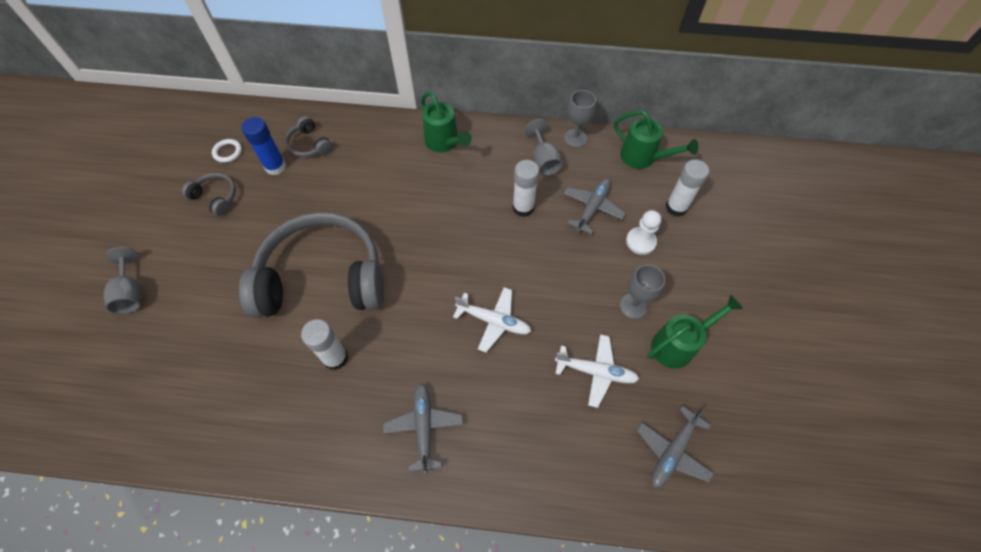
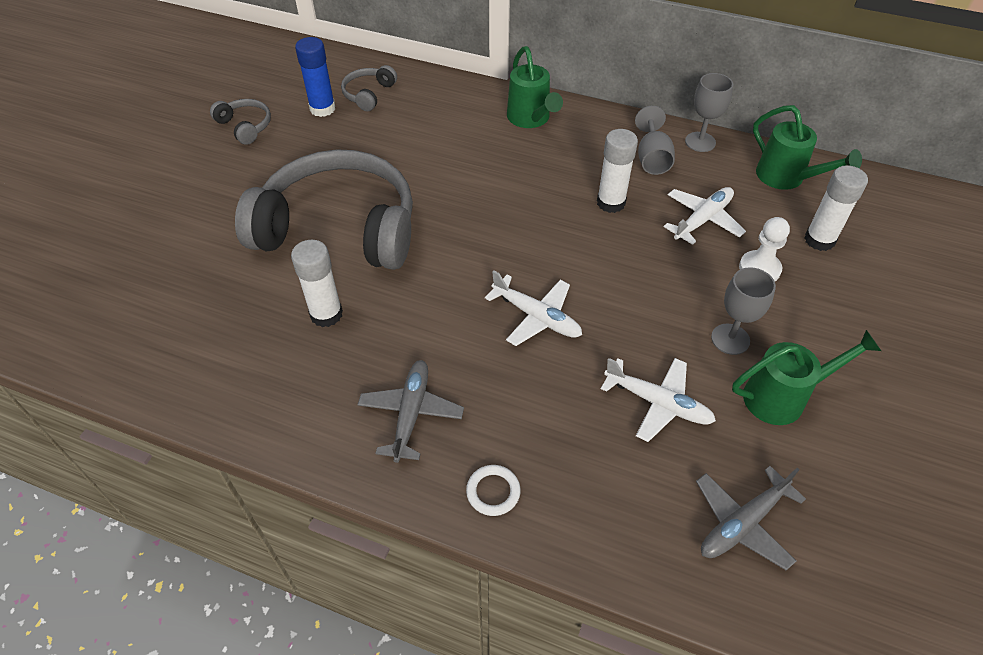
camera: 15 degrees right, 10 degrees down
grey goblet [104,247,141,314] -> none
white ring [212,139,242,163] -> white ring moved to [466,465,521,516]
grey headphones [285,116,332,157] -> grey headphones turned 45 degrees clockwise [341,65,397,111]
grey plane [563,179,626,234] -> white plane [664,187,746,245]

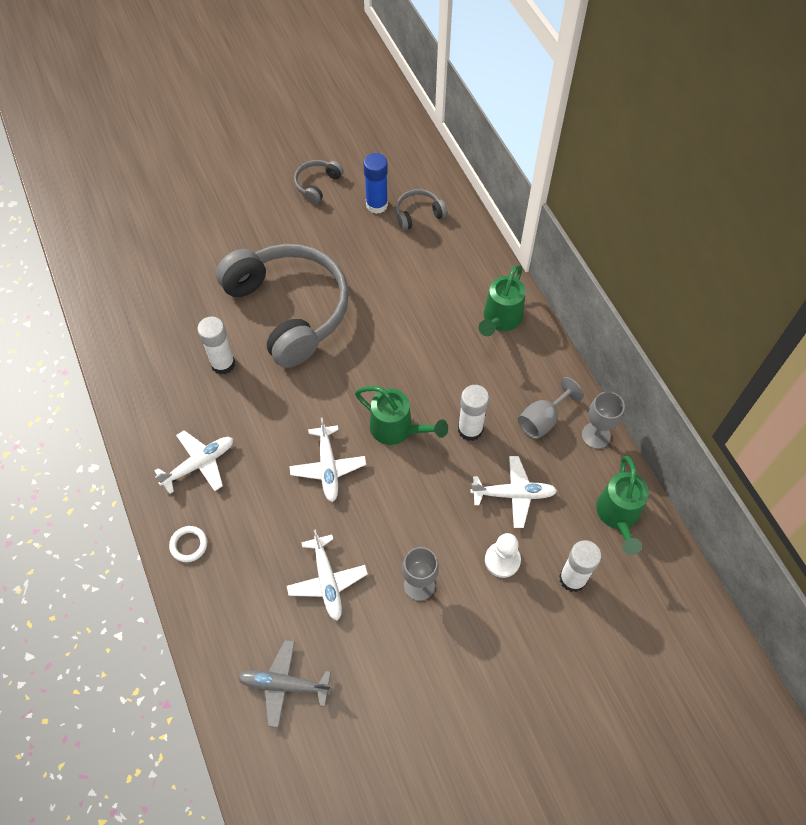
camera: 45 degrees right, 10 degrees up
grey headphones [210,99,271,145] -> grey headphones turned 150 degrees counterclockwise [294,160,344,204]
grey plane [358,360,464,463] -> white plane [155,430,233,494]
green watering can [732,330,881,425] -> green watering can moved to [355,386,448,445]

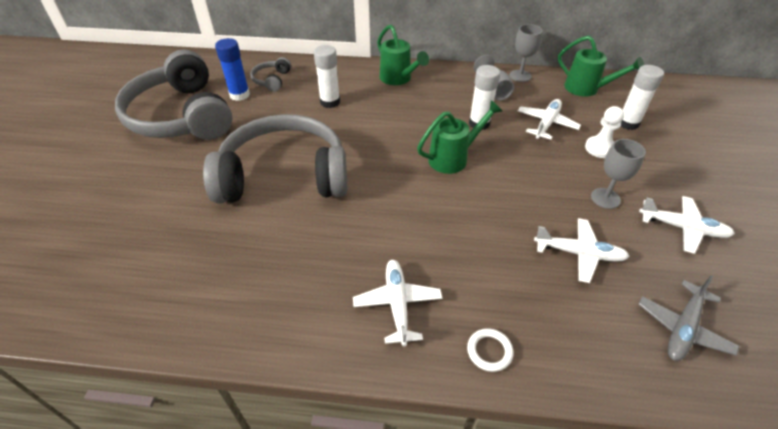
camera: 60 degrees left, 15 degrees down
white glue stick [197,316,235,375] -> white glue stick moved to [314,45,340,108]
white plane [289,417,366,502] -> white plane moved to [639,196,735,254]
grey headphones [294,160,344,204] -> grey headphones [115,49,233,140], size x2.47

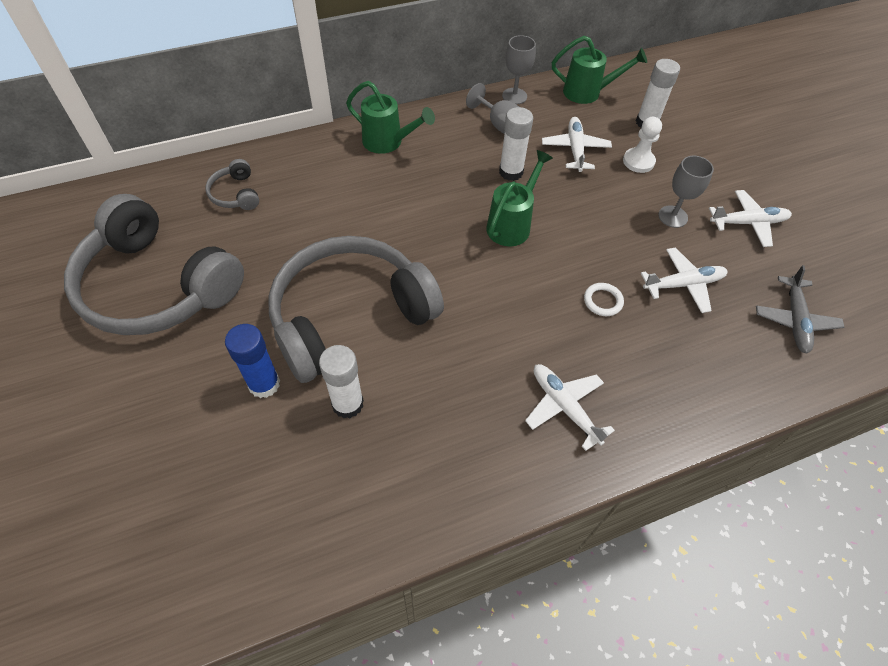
camera: 30 degrees left, 10 degrees up
blue glue stick [215,38,250,101] -> blue glue stick moved to [225,324,280,398]
white glue stick [314,45,340,108] -> white glue stick moved to [319,345,364,418]
white ring [467,328,513,372] -> white ring moved to [584,283,624,316]

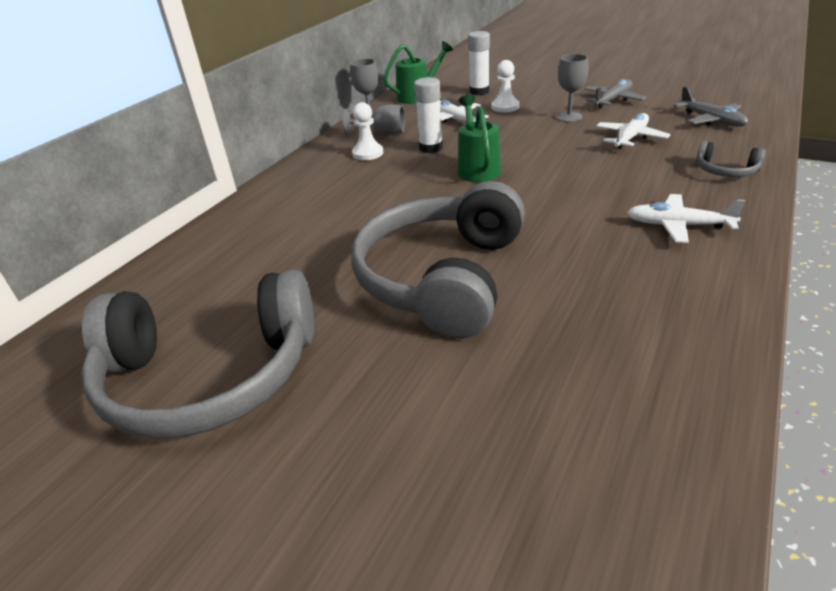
camera: 35 degrees left, 20 degrees down
grey headphones [205,159,259,210] -> grey headphones moved to [696,141,766,177]
blue glue stick [225,324,280,398] -> none
white glue stick [319,345,364,418] -> none
green watering can [346,81,435,154] -> none
white ring [584,283,624,316] -> none
white plane [709,190,792,247] -> grey plane [585,79,646,108]
none -> white pawn [352,102,383,160]

